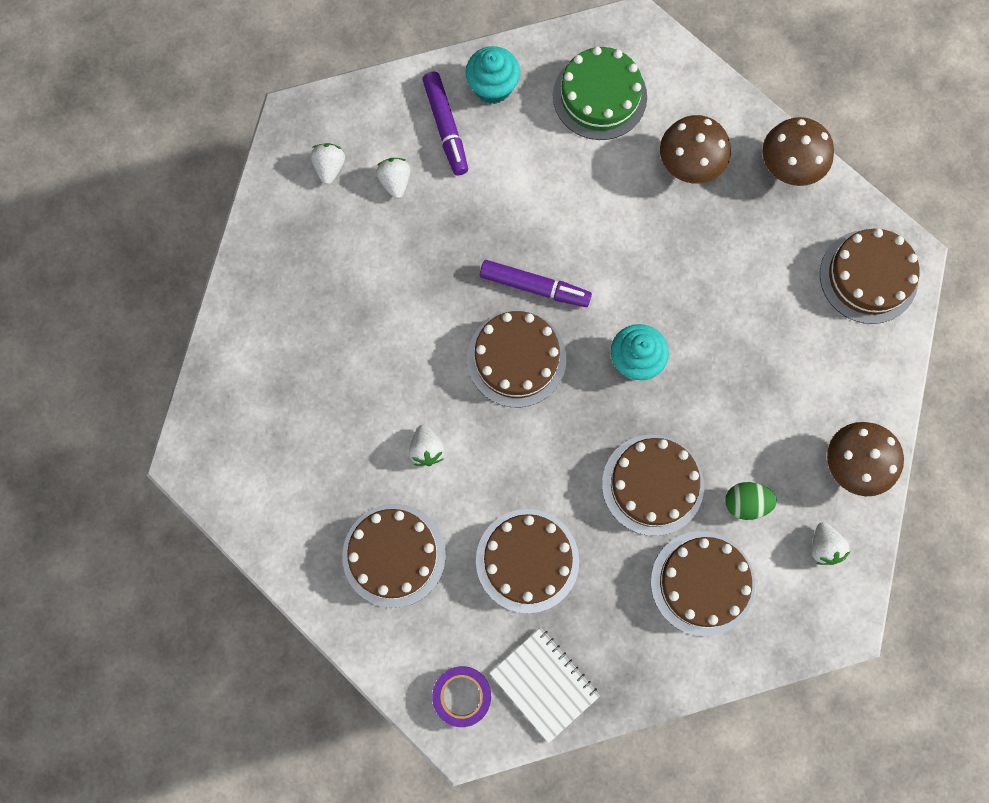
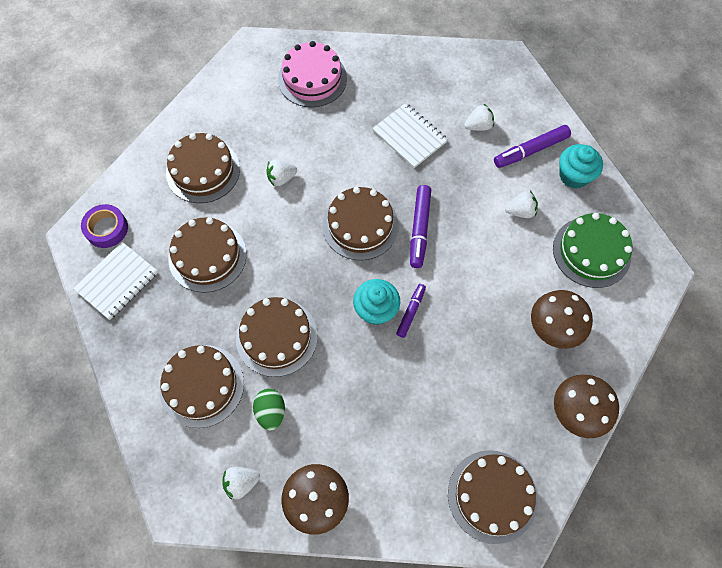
camera: 80 degrees right, 10 degrees down
white strawberry [311,143,345,184] -> white strawberry moved to [505,191,538,218]
none -> pink cake [278,41,347,107]
none -> white notebook [372,103,448,168]
none -> purple marker [396,284,426,338]

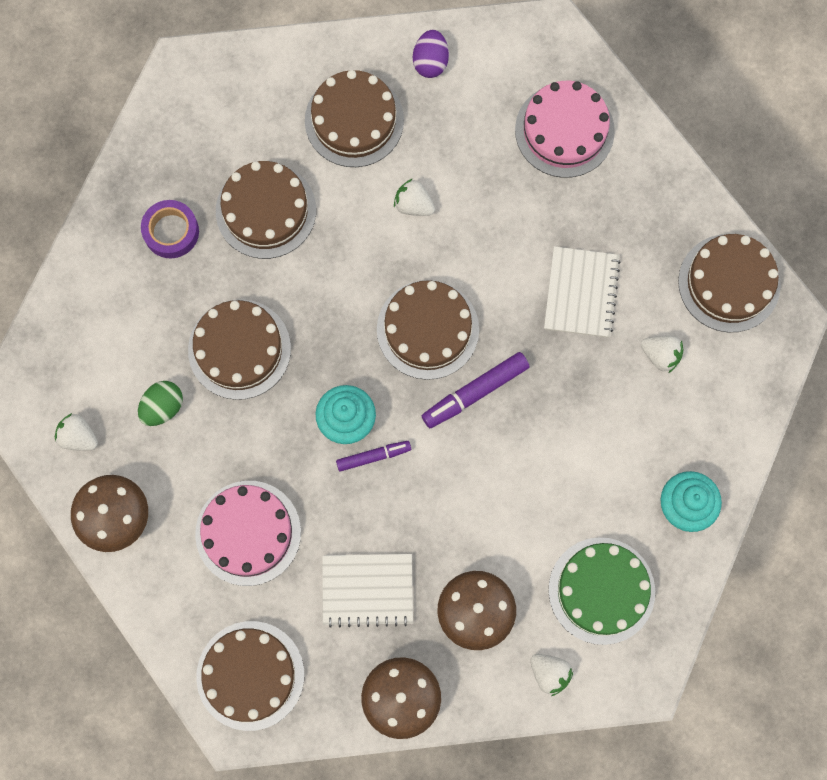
camera: 50 degrees right, 10 degrees up
white notebook [73,242,158,320] -> white notebook moved to [322,554,413,628]
purple tape [81,204,128,248] -> purple tape moved to [141,200,199,258]
brown cake [160,345,244,428] -> brown cake moved to [678,234,781,332]
purple marker [494,125,571,168] -> none
white strawberry [505,191,538,218] -> white strawberry moved to [530,654,573,696]
none -> pink cake [195,481,301,586]
none -> purple egg [413,30,449,78]

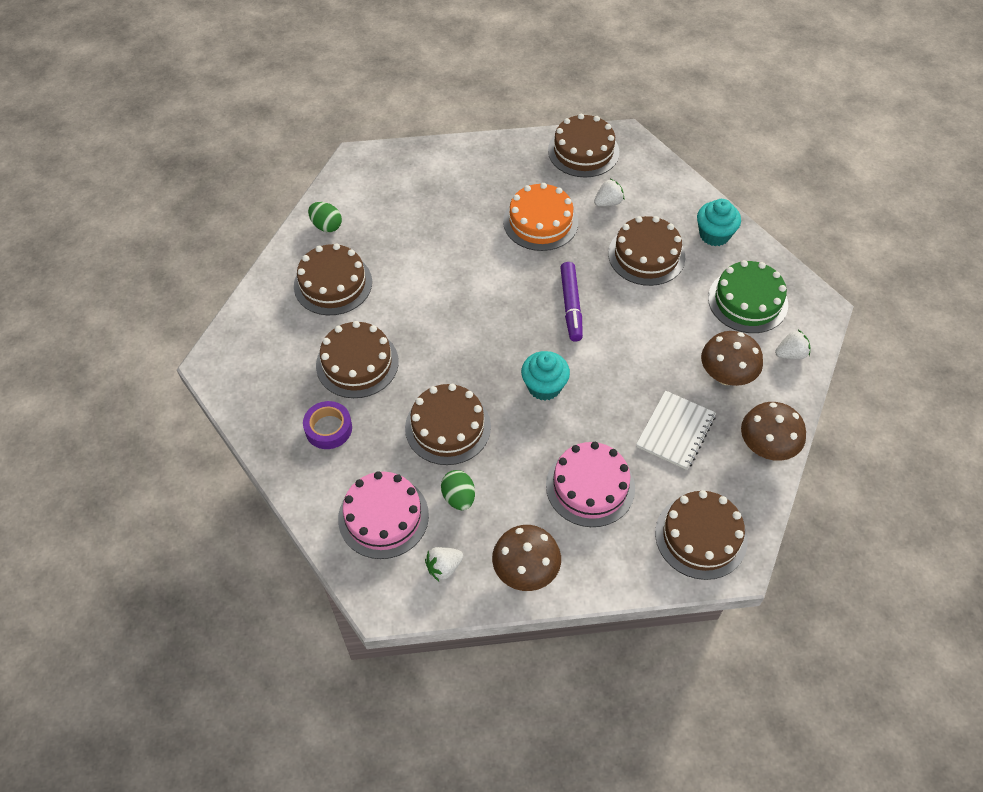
camera: 60 degrees left, 20 degrees down
purple marker [336,441,411,472] -> none
brown cake [377,280,479,380] -> brown cake moved to [608,216,685,286]
white strawberry [394,178,435,216] -> none
purple egg [413,30,449,78] -> green egg [308,202,342,232]
pink cake [515,81,615,178] -> pink cake moved to [338,471,429,559]
white notebook [544,246,621,338] -> orange cake [503,183,578,251]

